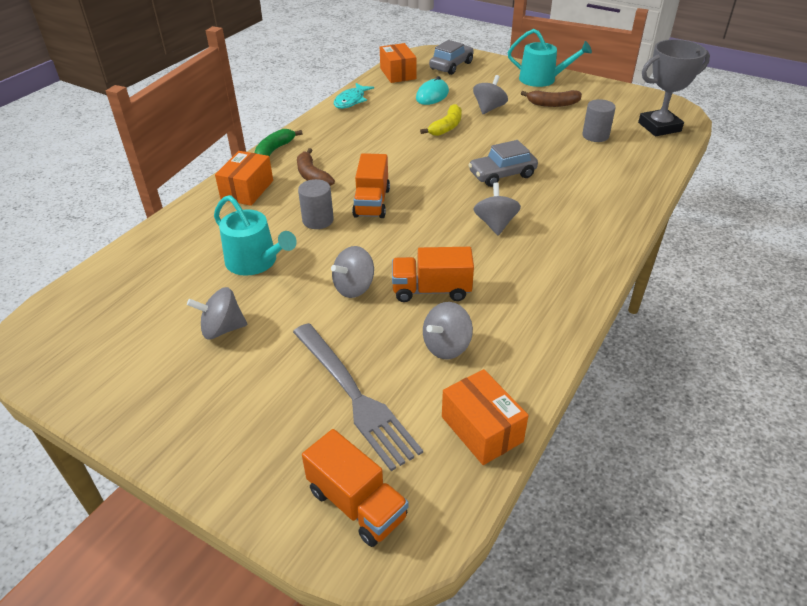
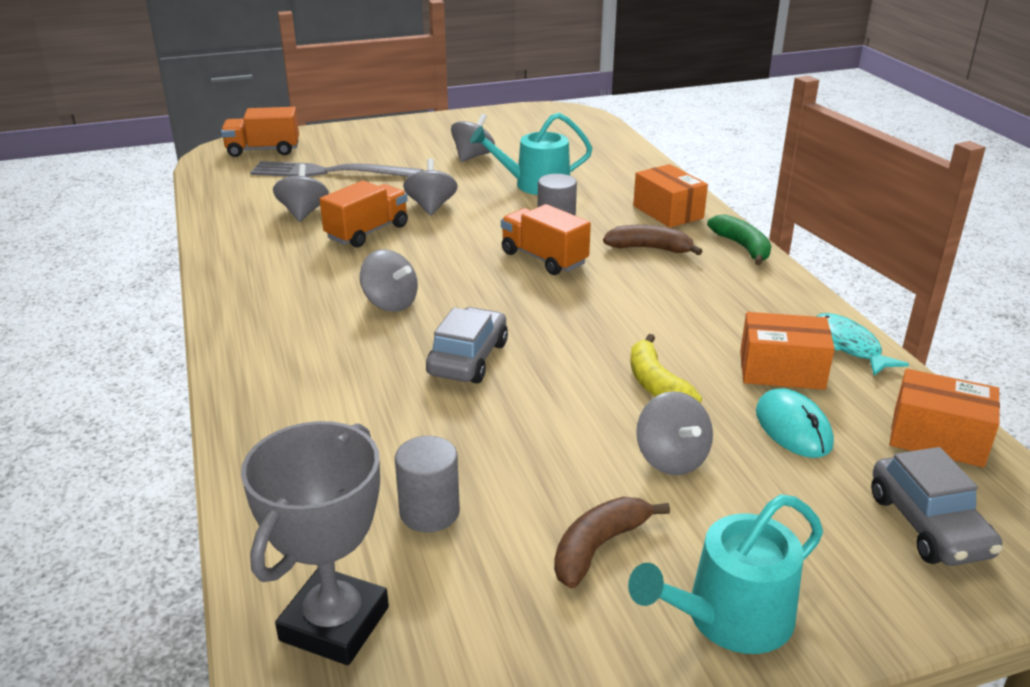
camera: 130 degrees right, 10 degrees down
orange box [442,369,529,465] -> orange box moved to [740,312,835,390]

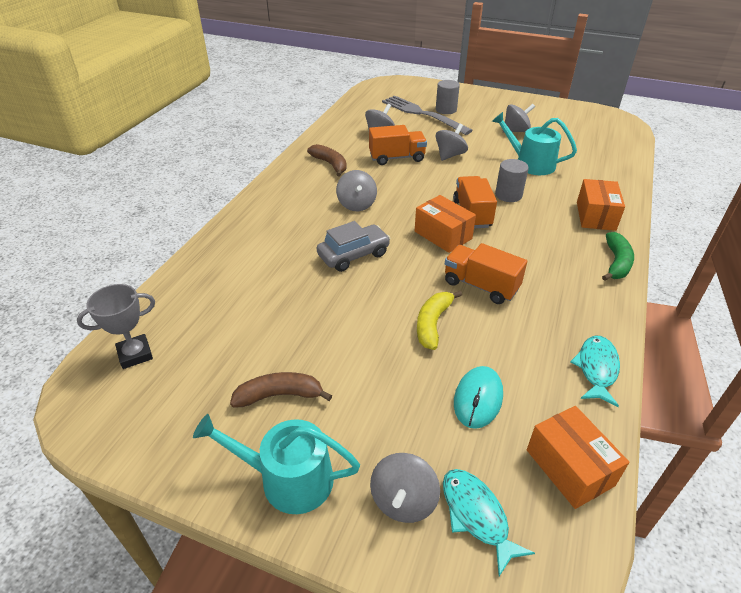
camera: 40 degrees right, 10 degrees up
orange truck [221,107,299,157] -> orange truck moved to [445,243,527,304]
grey trophy [241,421,389,665] -> grey trophy [77,284,155,369], size x0.66
grey cylinder [395,436,460,533] -> grey cylinder moved to [436,80,460,114]
brown banana [603,225,702,255] -> brown banana moved to [307,144,347,177]
grey spinning top [636,391,713,475] -> grey spinning top moved to [370,453,440,523]
orange box [740,312,835,390] -> orange box moved to [415,195,476,253]
grey car [871,447,1003,566] -> turquoise fish [443,469,535,576]

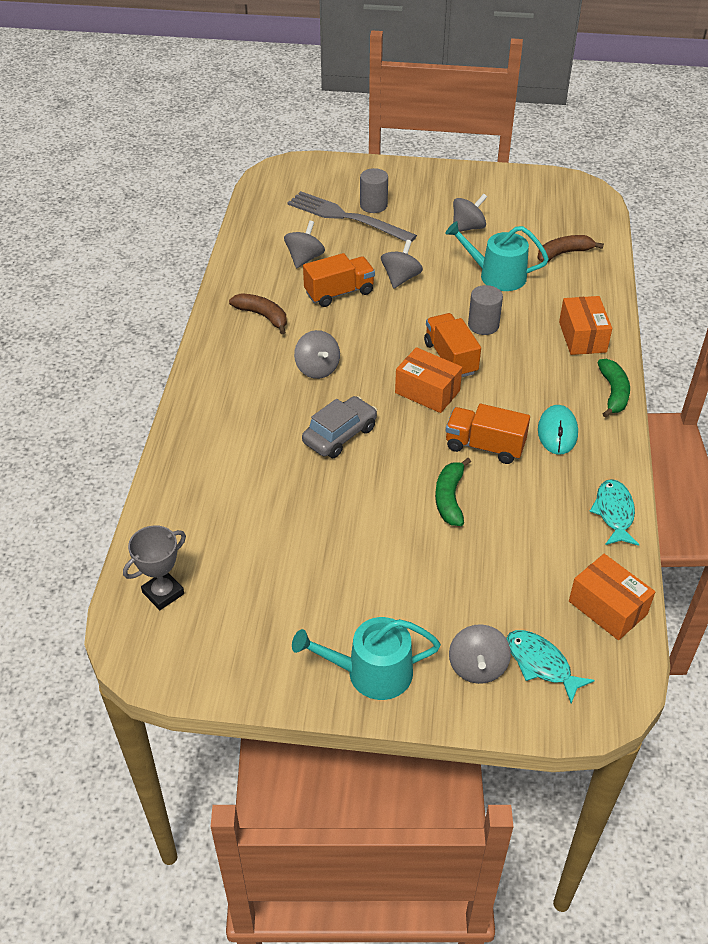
camera: 15 degrees left, 5 degrees up
brown banana [230,372,332,408] -> brown banana moved to [537,235,604,262]
yellow banana [417,291,462,350] -> green banana [435,458,471,526]
turquoise mouse [454,366,503,429] -> turquoise mouse moved to [538,405,578,455]

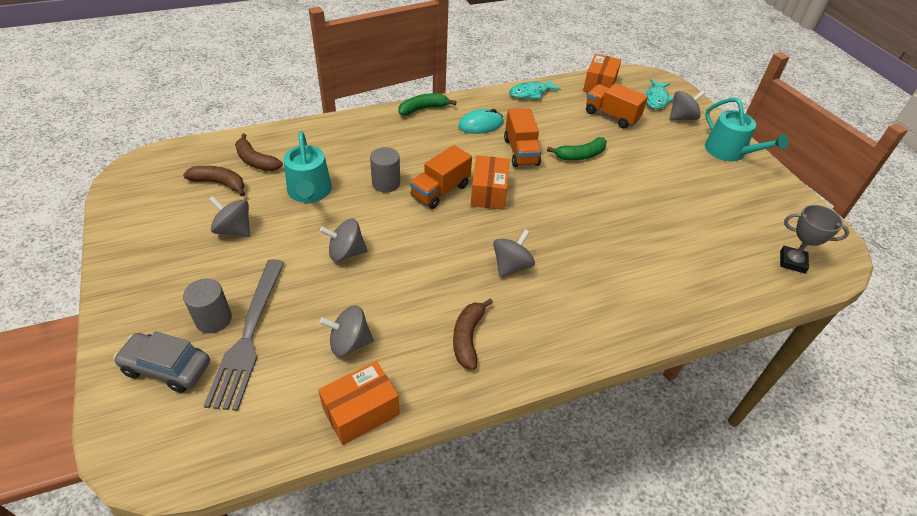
camera: 120 degrees left, 0 degrees up
grey car [302,396,377,458] -> grey car moved to [113,331,210,393]
orange truck [303,253,375,307] -> orange truck moved to [586,83,648,128]
orange box [559,296,612,355] -> orange box moved to [318,361,400,445]
none -> brown banana [183,166,245,197]

